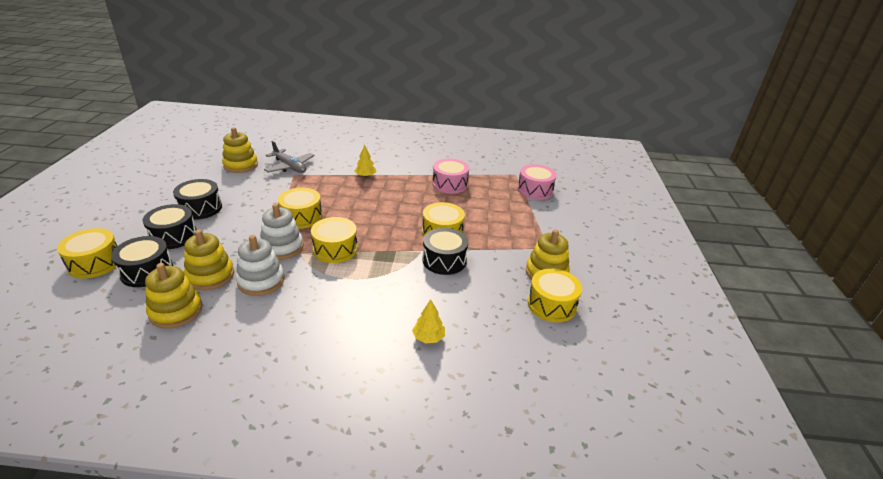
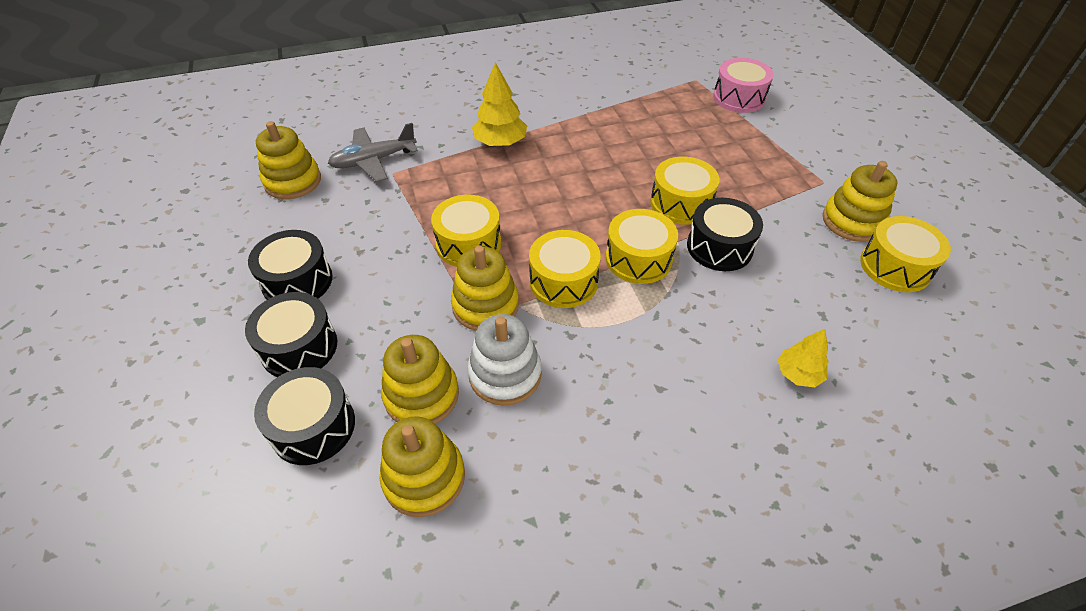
camera: 20 degrees left, 15 degrees up
yellow drum [57,228,117,279] -> yellow drum moved to [606,209,678,284]
white stacking toy [260,203,304,260] -> yellow stacking toy [451,245,519,331]
grey plane [264,141,315,173] -> grey plane turned 135 degrees clockwise [328,123,418,182]
yellow tree [355,145,376,177] -> yellow tree [472,62,527,146], size x1.59
pink drum [432,159,469,194] -> none

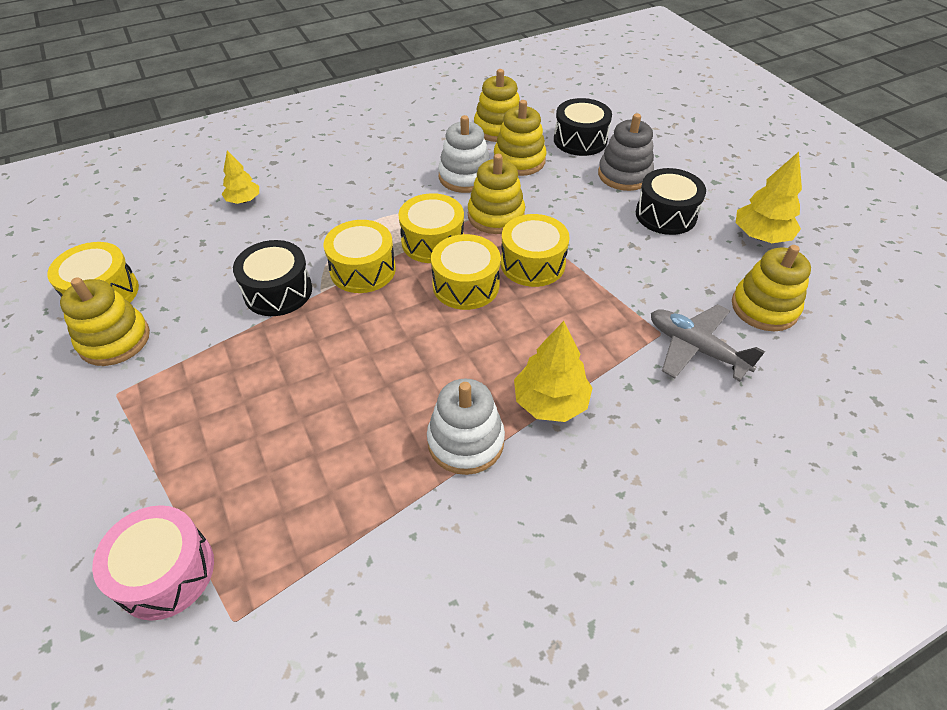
camera: 170 degrees right, 0 degrees up
black drum [245,292,337,377] -> grey stacking toy [598,113,654,191]
grey plane [328,123,418,182] -> grey plane turned 105 degrees counterclockwise [651,304,765,381]
yellow drum [650,157,720,225] -> yellow drum moved to [431,234,501,310]
none -> white stacking toy [427,379,505,475]
none -> yellow tree [736,152,802,243]

